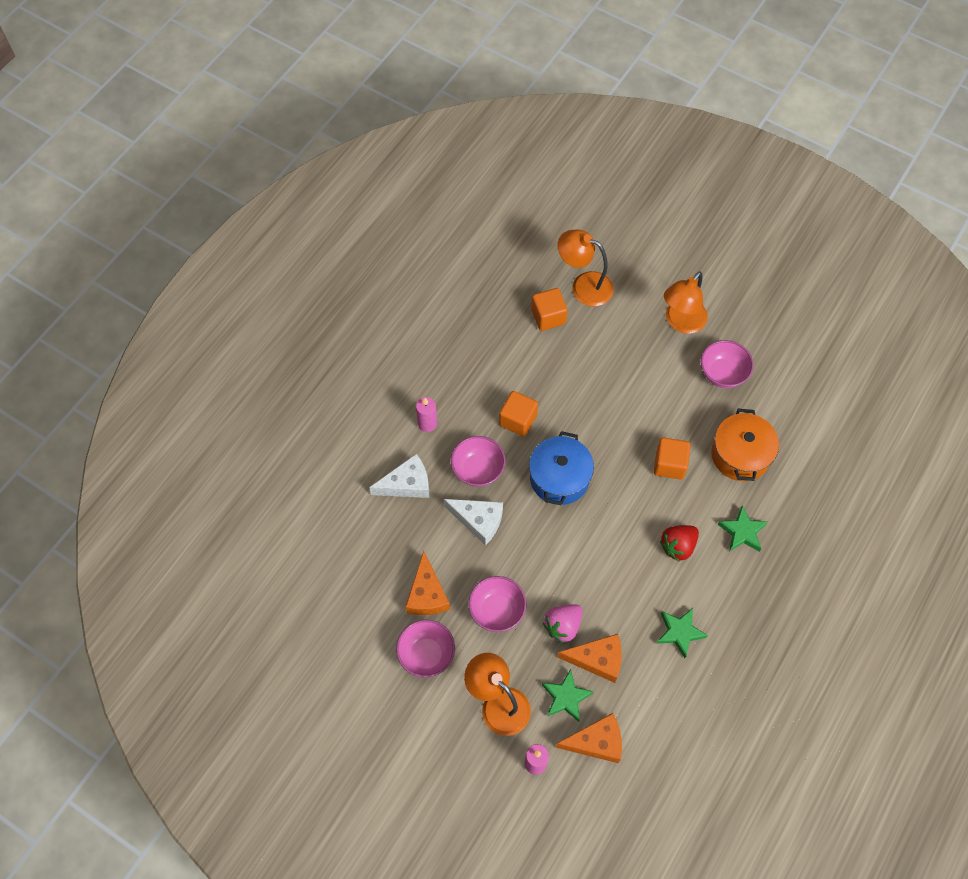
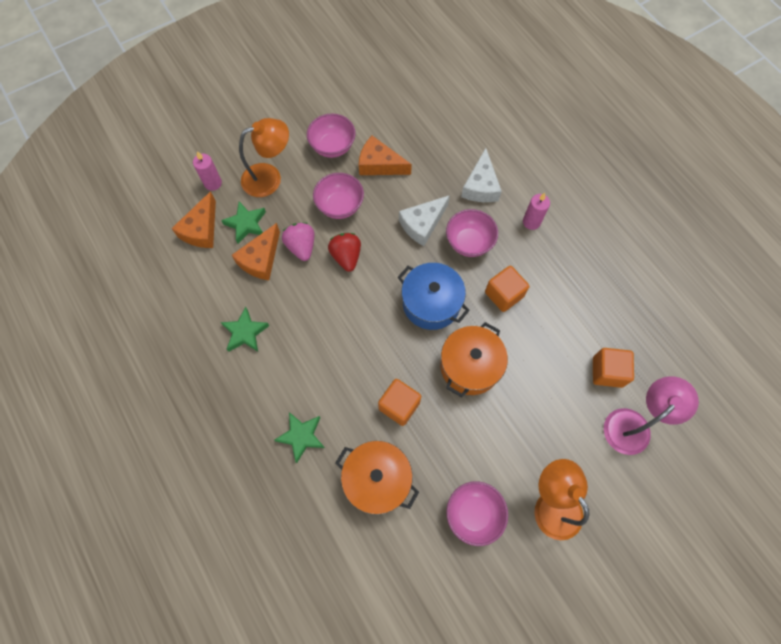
camera: 115 degrees right, 5 degrees up
orange lamp [558,230,613,306] -> pink lamp [604,376,699,455]
red strawberry [660,525,699,561] -> red strawberry moved to [328,233,361,272]
none -> orange pot [440,322,508,397]

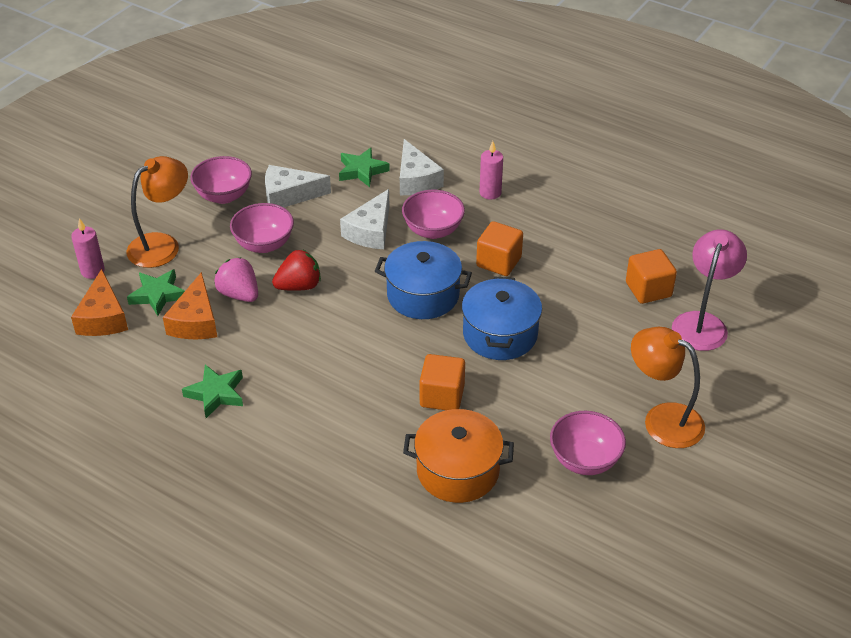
camera: 25 degrees left, 25 degrees down
green star [274,412,325,463] -> green star moved to [339,147,390,187]
red strawberry [328,233,361,272] -> red strawberry turned 105 degrees clockwise [272,250,321,291]
orange cheese [359,136,412,175] -> white cheese [265,165,331,207]
orange pot [440,322,508,397] -> blue pot [462,277,542,360]

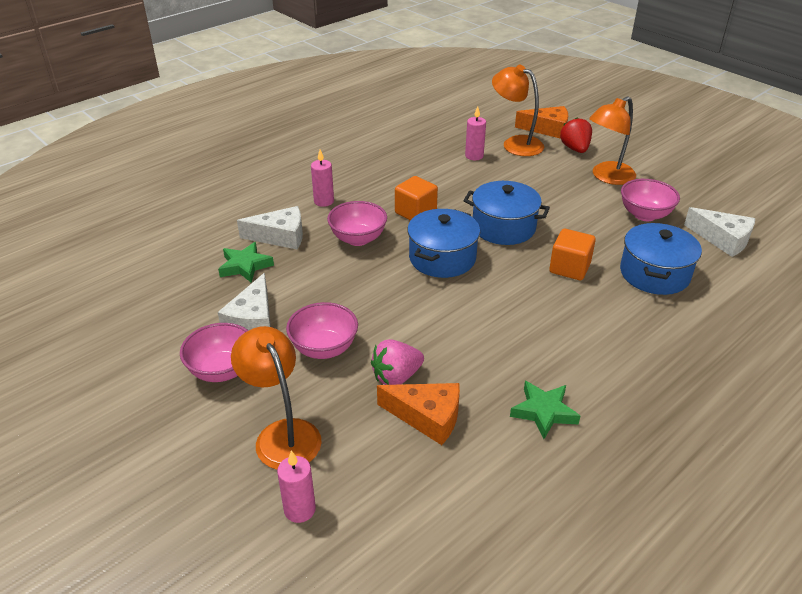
camera: 75 degrees left, 5 degrees down
orange cheese [71,269,128,336] -> orange cheese moved to [515,106,568,139]
green star [127,269,185,316] -> none
red strawberry [272,250,321,291] -> red strawberry moved to [560,117,592,153]
white cheese [340,189,389,249] -> white cheese moved to [684,207,755,257]
orange pot [403,409,514,503] -> blue pot [620,223,702,295]
orange cube [626,249,677,304] -> pink candle [465,106,486,160]
pink lamp [672,229,747,351] -> orange lamp [492,65,544,156]

